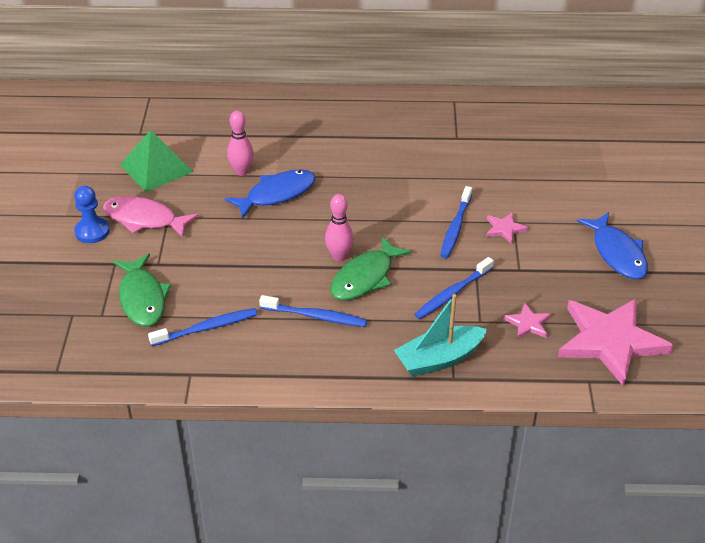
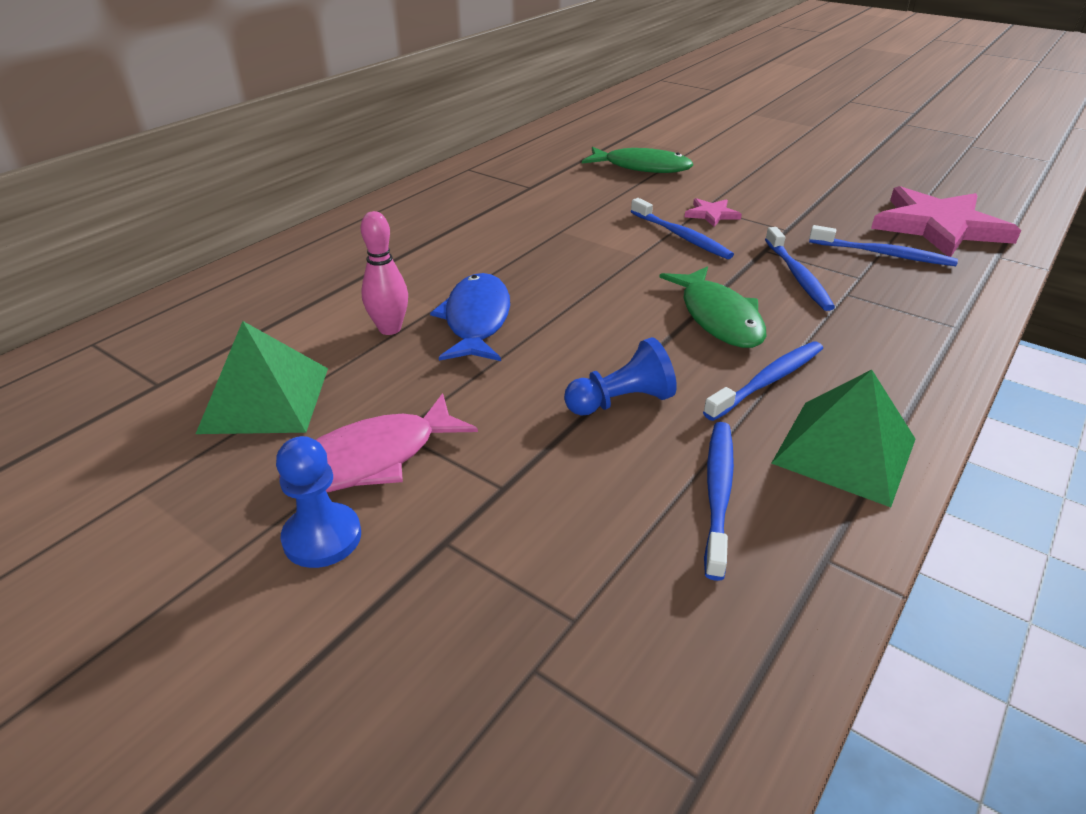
camera: 55 degrees left, 5 degrees down
green fish [113,254,171,326] -> green fish moved to [582,147,693,173]
pink bowling pin [325,194,354,261] -> none
turquoise boat [394,294,487,377] -> none
pink star [503,303,551,339] -> blue toothbrush [809,225,958,266]
blue fish [577,212,648,279] -> none
none -> blue pawn [564,337,677,416]
none -> green pyramid [771,370,915,507]

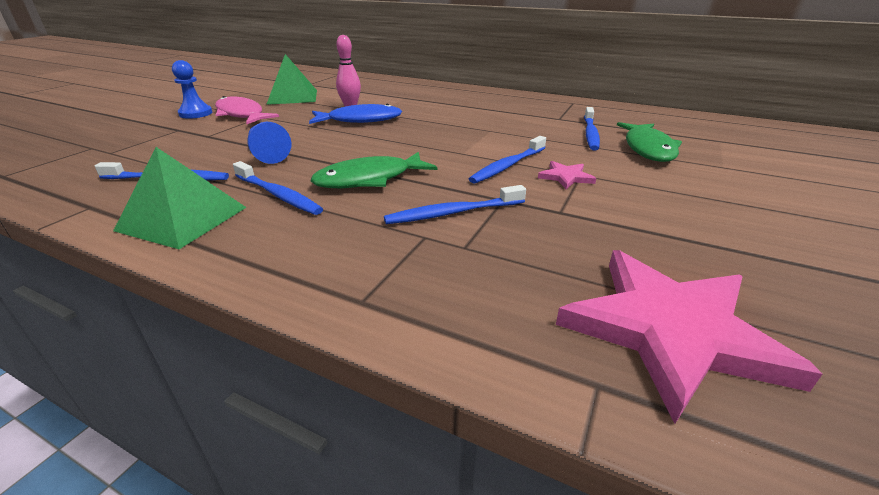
camera: 80 degrees right, 5 degrees down
blue toothbrush [809,225,958,266] -> blue toothbrush moved to [584,107,600,151]

